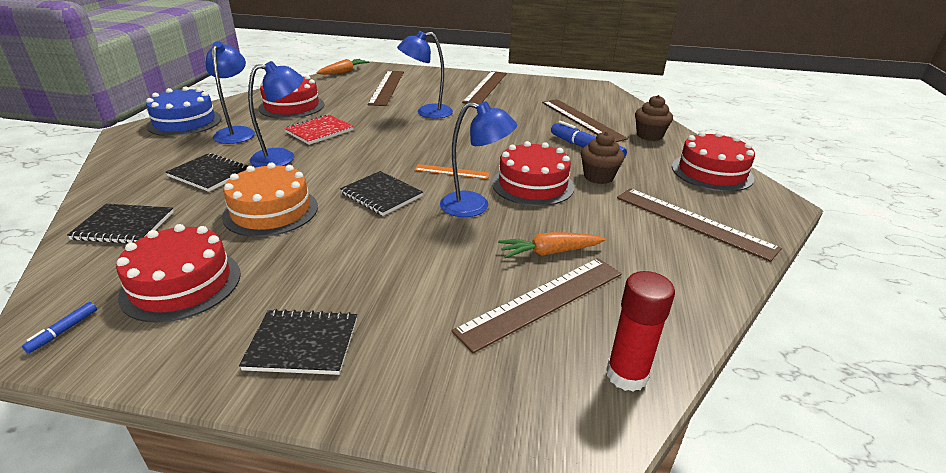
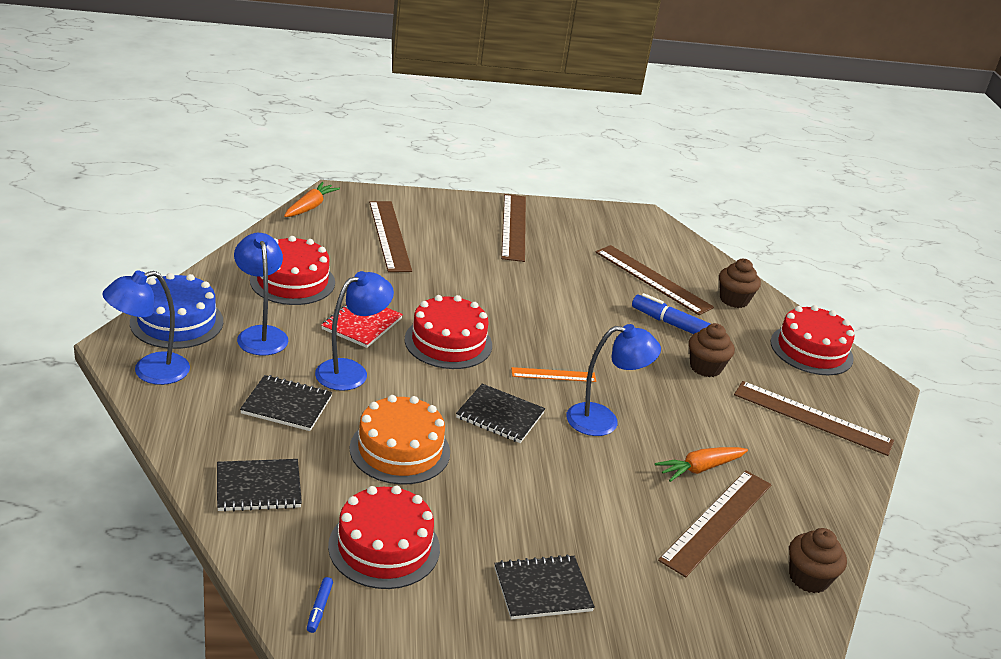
camera: 20 degrees left, 0 degrees up
blue lamp [397,31,453,119] -> blue lamp moved to [102,270,190,385]
red cake [492,141,575,206] -> red cake moved to [405,295,492,369]
red glue stick [606,271,675,392] -> brown cupcake [789,528,847,593]

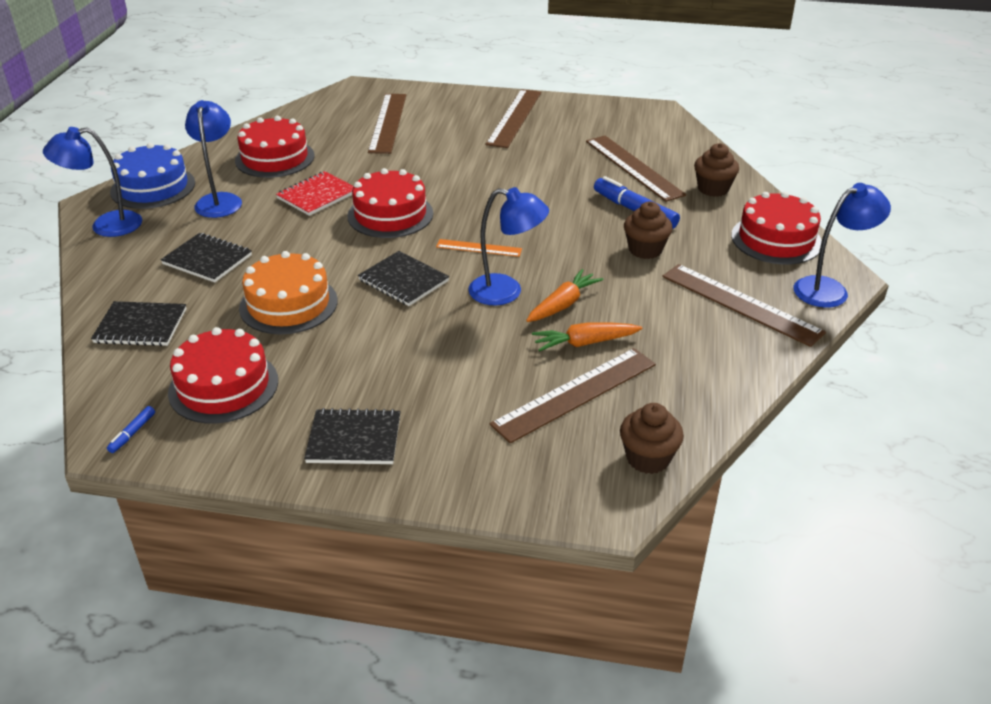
camera: 20 degrees right, 5 degrees up
orange carrot [284,182,340,217] -> orange carrot moved to [526,269,603,322]
blue lamp [315,271,394,391] -> blue lamp moved to [793,183,891,308]

